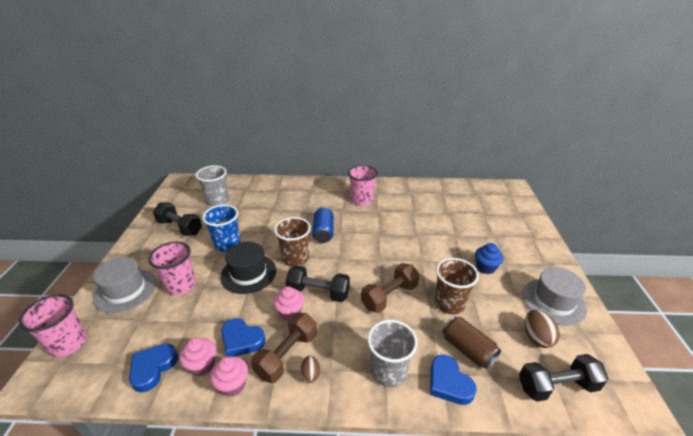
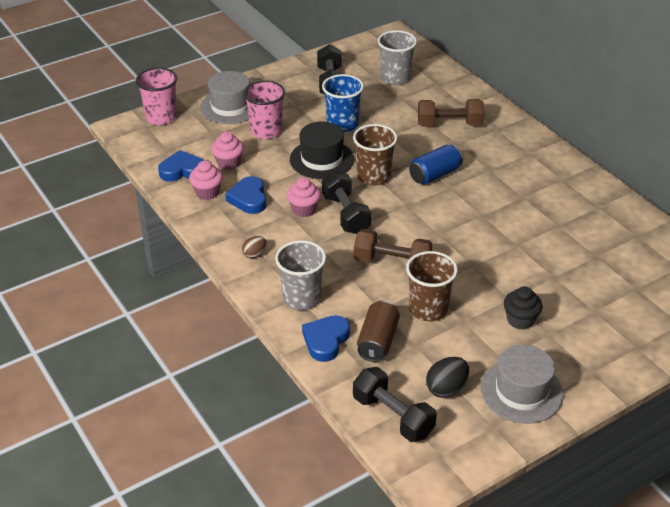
camera: 55 degrees right, 5 degrees up
pink cupcake [210,356,248,397] -> pink cupcake moved to [211,132,244,170]
brown dumbbell [251,313,317,383] -> brown dumbbell moved to [418,99,484,127]
pink cup [348,165,378,206] -> none
blue cupcake [475,243,503,274] -> black cupcake [504,286,542,330]
brown egg [525,310,560,348] -> black egg [426,357,469,398]

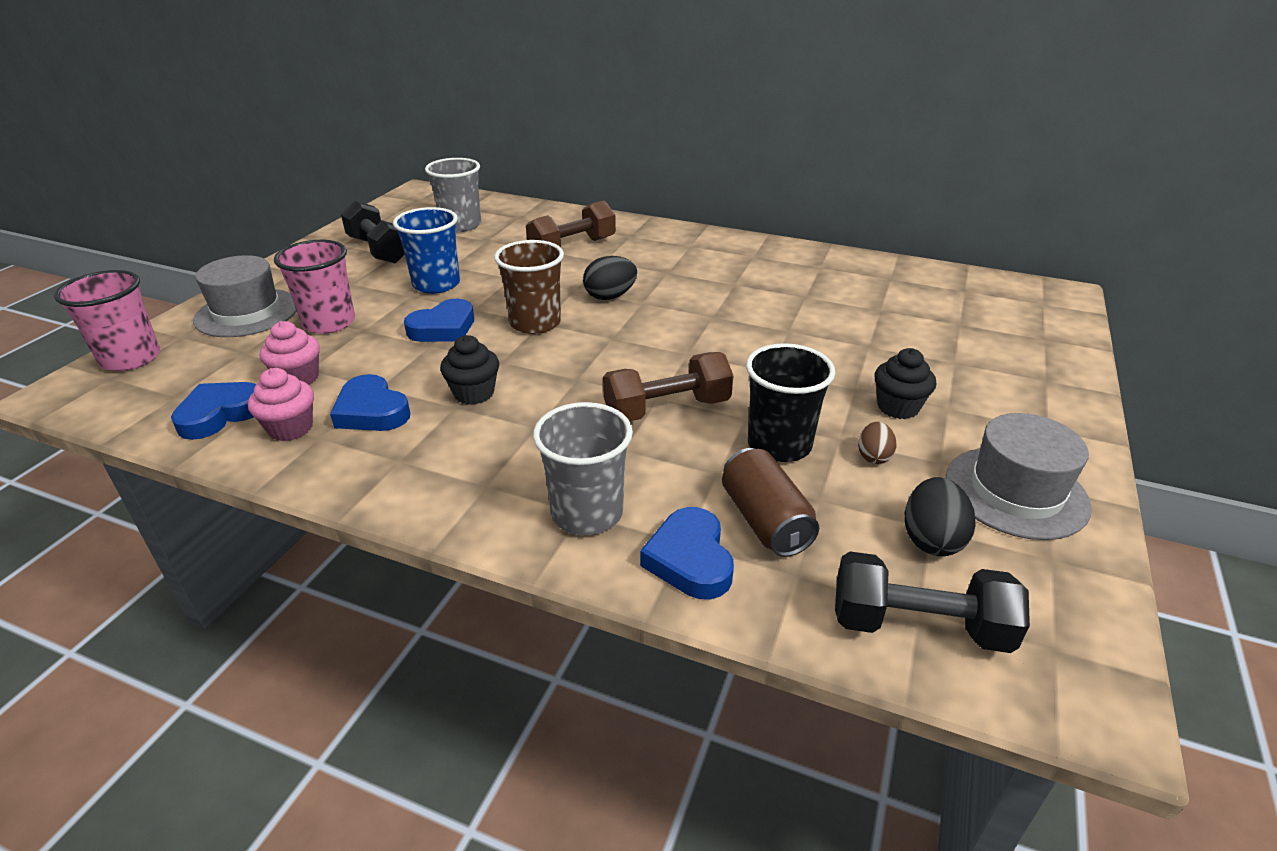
camera: 35 degrees left, 5 degrees down
brown egg [242,236,267,258] -> brown egg moved to [858,422,896,464]
pink cupcake [287,177,321,217] -> black cupcake [440,335,499,405]
black hat [290,122,354,179] -> blue heart [404,299,474,342]
black dumbbell [322,171,371,234] -> none
brown cup [406,251,458,322] -> black cup [746,343,835,462]
blue can [409,144,463,185] -> black egg [583,256,637,300]

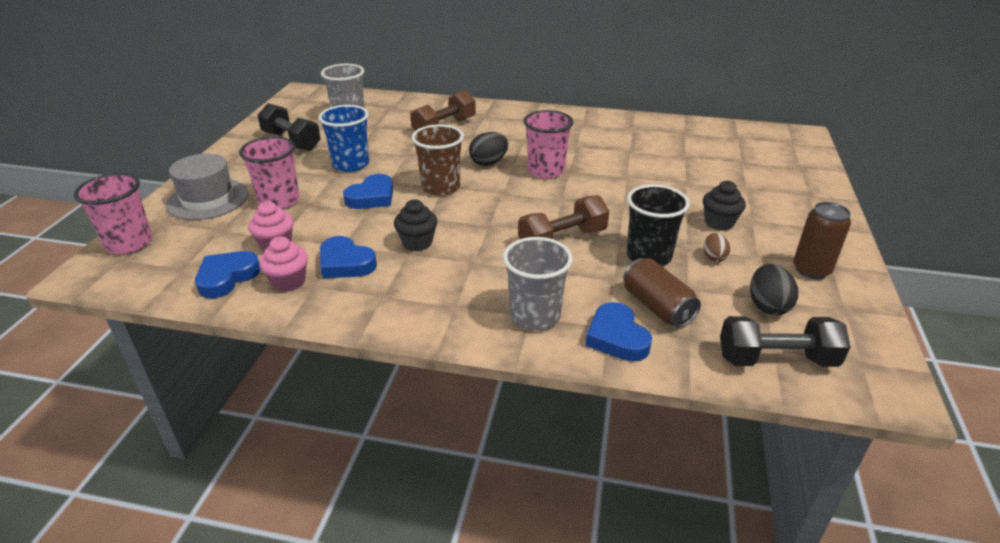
camera: 10 degrees left, 0 degrees up
grey hat [946,413,1092,540] -> brown can [793,202,851,279]
none -> pink cup [524,110,574,179]

